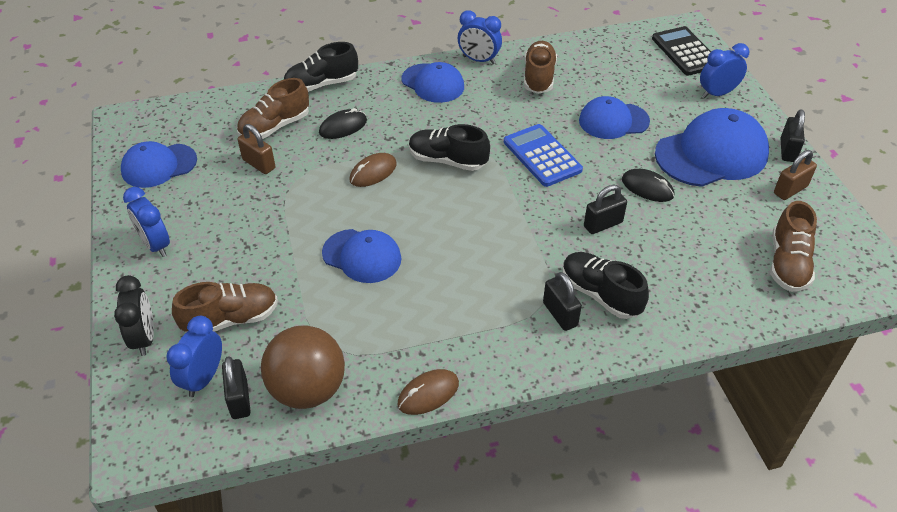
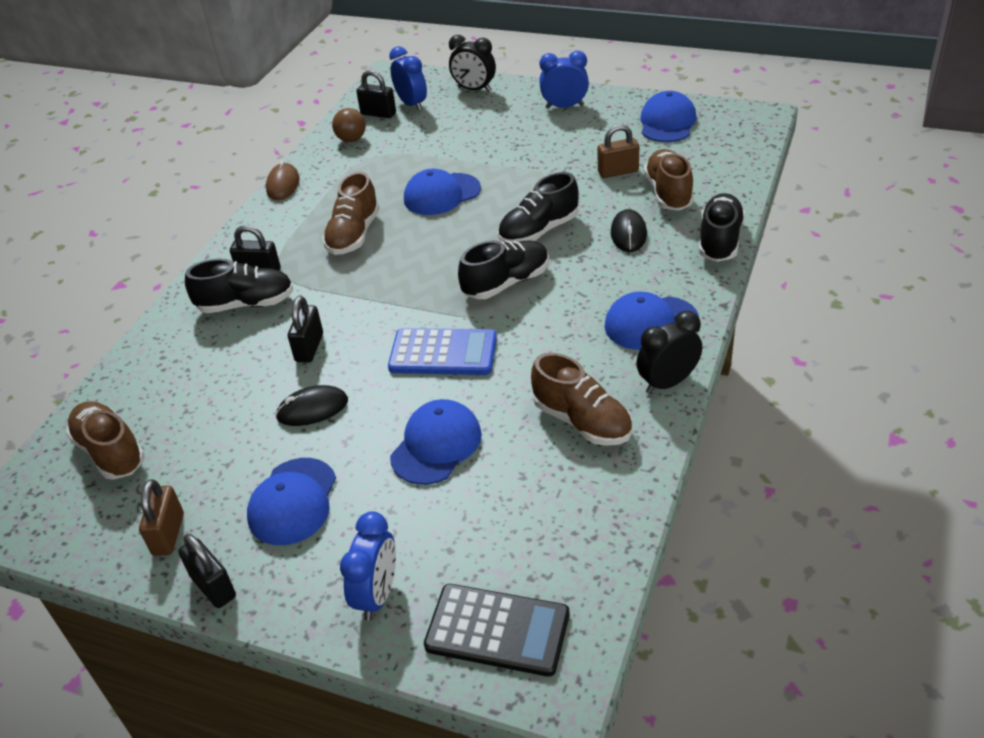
camera: 130 degrees right, 5 degrees down
brown shoe [172,282,278,332] -> brown shoe moved to [322,172,380,255]
brown ball [261,325,345,409] -> brown ball [332,108,366,142], size x0.52
brown mouse [350,153,397,187] -> black shoe [498,172,579,243]
blue clock [458,10,502,64] -> black clock [636,311,702,394]
blue cap [655,108,769,187] -> blue cap [247,458,336,545], size x0.63

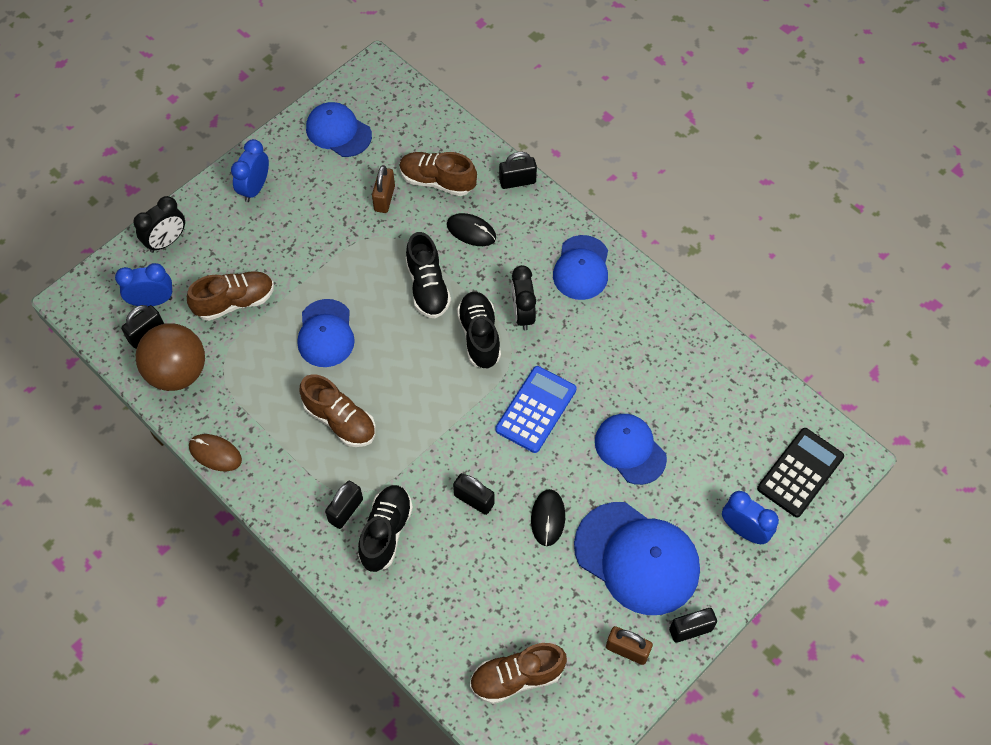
camera: 70 degrees left, 20 degrees up
blue cap [247,458,336,545] -> blue cap [574,502,700,615], size x1.59
brown ball [332,108,366,142] -> brown ball [136,323,205,391], size x1.91
brown shoe [531,353,632,446] -> brown shoe moved to [187,271,274,321]
black clock [636,311,702,394] -> black clock moved to [511,265,536,331]
black shoe [699,193,745,262] -> black padlock [499,152,537,189]

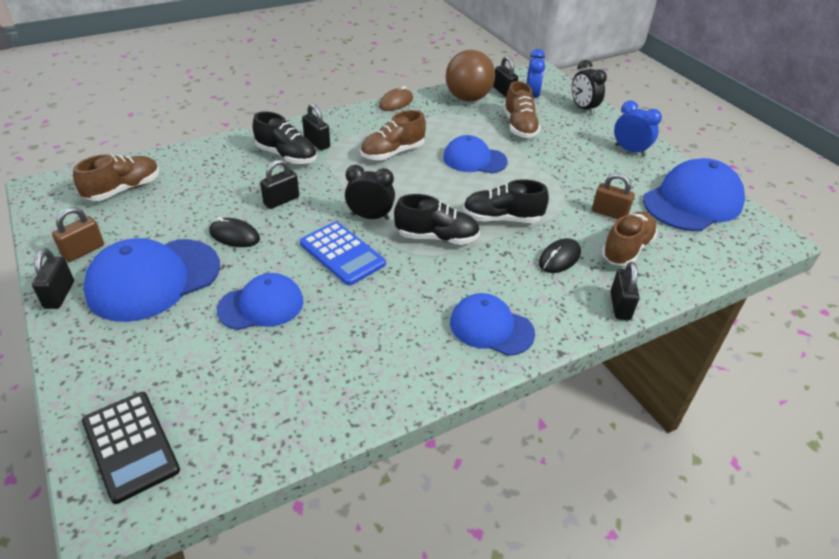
camera: 105 degrees right, 20 degrees down
blue cap [306,102,372,157] -> blue cap [643,158,745,231], size x1.59
brown shoe [470,643,567,704] -> brown shoe turned 45 degrees clockwise [73,154,159,201]
black clock [511,265,536,331] -> black clock moved to [345,165,395,220]
blue clock [722,491,779,544] -> none

